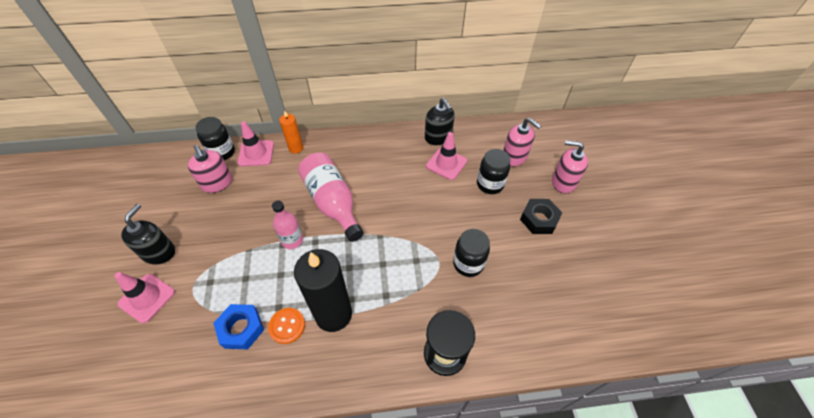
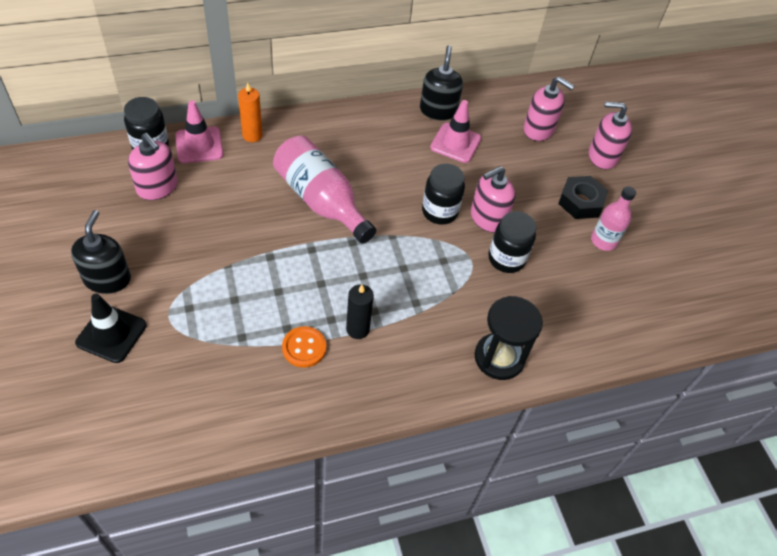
camera: 15 degrees left, 0 degrees up
pink traffic cone [114,272,175,323] -> black traffic cone [75,294,147,363]
blue nut [213,304,264,349] -> none
pink bottle [272,201,303,249] -> pink bottle moved to [591,186,636,251]
black candle [294,249,352,332] -> black candle [346,284,374,339], size x0.51
black soap dispenser [425,98,455,145] -> black soap dispenser turned 135 degrees counterclockwise [420,45,463,121]
black jar [477,149,510,194] -> black jar moved to [422,163,465,225]
none -> pink soap dispenser [471,166,515,233]

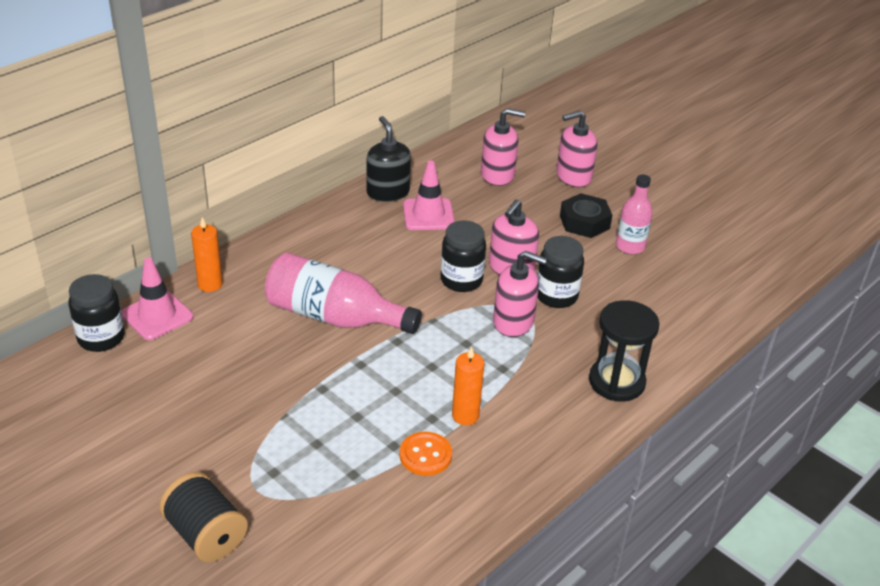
camera: 25 degrees left, 15 degrees down
black soap dispenser [71,210,131,294] -> none
black traffic cone [75,294,147,363] -> black spool [159,472,248,563]
pink soap dispenser [128,133,178,200] -> pink soap dispenser moved to [493,251,547,337]
black candle [346,284,374,339] -> orange candle [452,346,484,425]

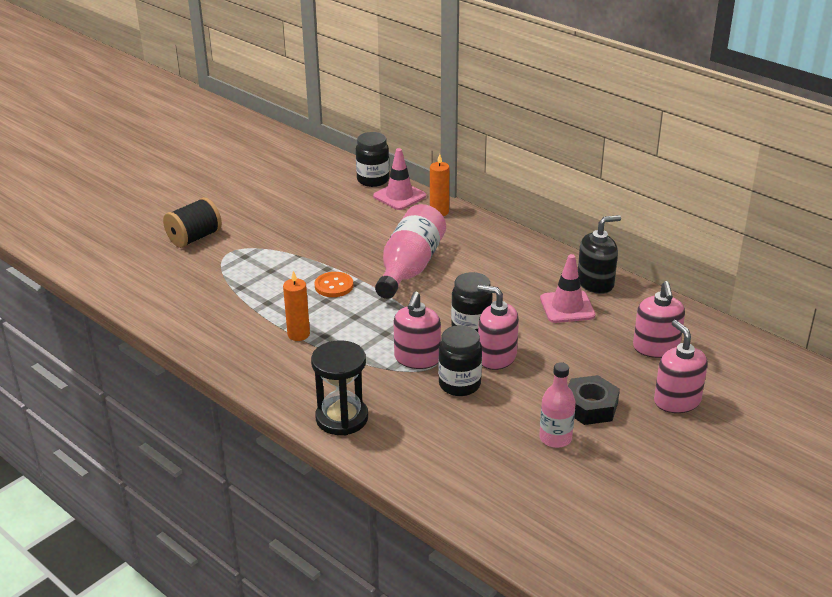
camera: 90 degrees right, 5 degrees down
orange button [400,432,452,476] -> orange button moved to [315,272,353,297]

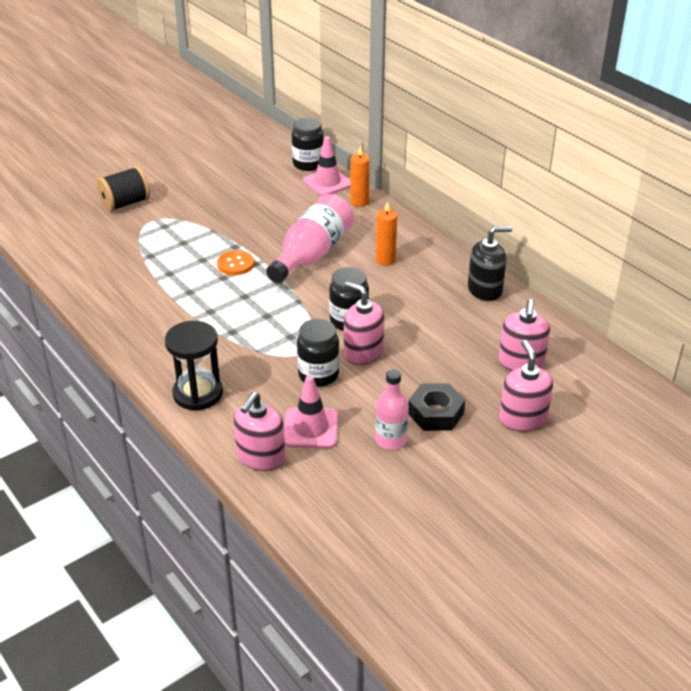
camera: 10 degrees right, 5 degrees up
orange candle [283,271,310,341] -> orange candle moved to [376,202,397,266]
pink soap dispenser [393,292,441,369] -> pink soap dispenser moved to [233,392,285,471]
pink traffic cone [540,254,596,323] -> pink traffic cone moved to [284,375,338,448]

